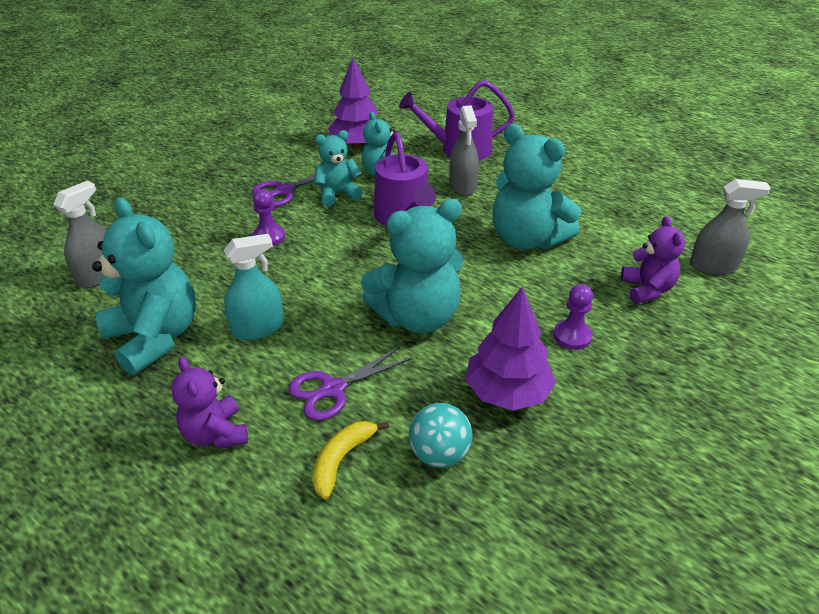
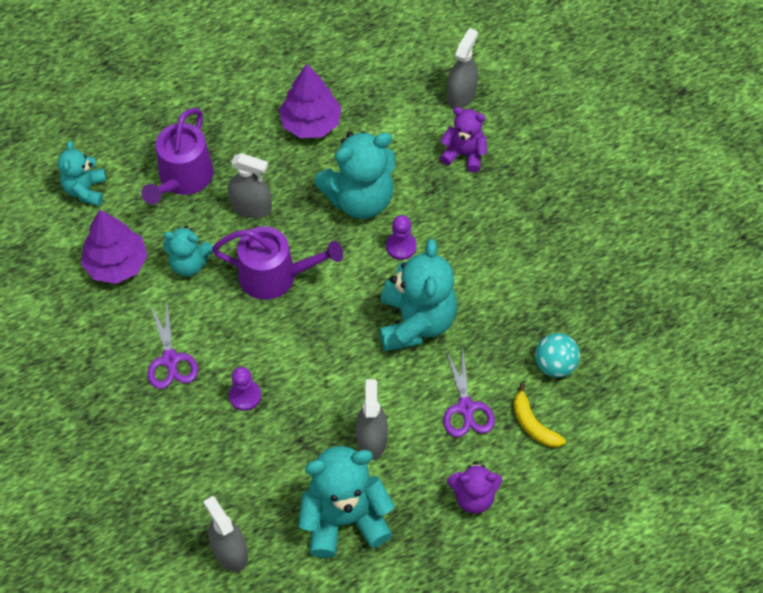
camera: 65 degrees left, 20 degrees up
turquoise spray bottle [224,234,284,340] -> grey spray bottle [356,379,388,460]
turquoise teddy bear [314,130,363,206] -> turquoise teddy bear moved to [58,141,106,206]
purple tree [465,287,556,411] -> purple tree moved to [279,64,342,138]
purple pawn [553,284,593,350] -> purple pawn moved to [386,215,417,260]

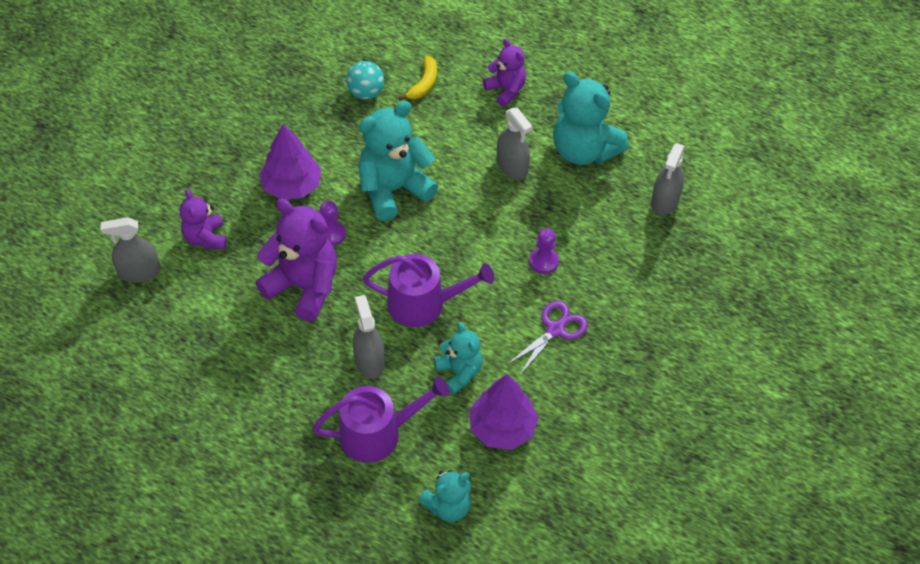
camera: 125 degrees left, 5 degrees down
purple watering can [212,226,343,300] -> purple watering can turned 120 degrees clockwise [363,254,494,327]
purple tree [279,64,342,138] -> purple tree moved to [259,124,321,199]
turquoise teddy bear [314,131,396,219] -> purple teddy bear [256,199,337,322]
grey spray bottle [356,379,388,460] -> grey spray bottle turned 90 degrees counterclockwise [497,107,533,179]
purple scissors [443,345,495,437] -> none

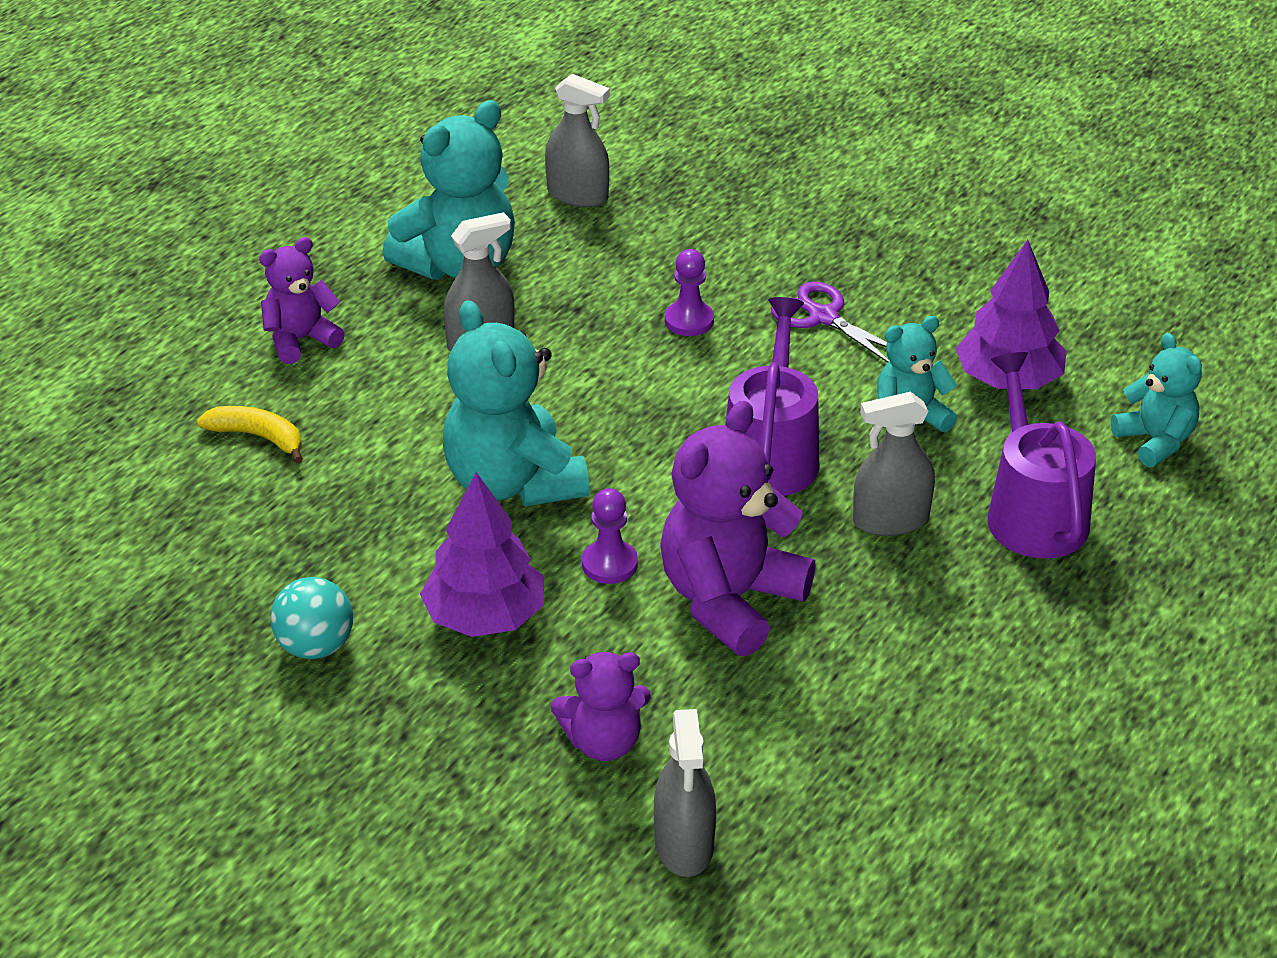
camera: 85 degrees left, 15 degrees down
turquoise ball [346,61,384,100] -> turquoise ball moved to [271,577,353,659]

